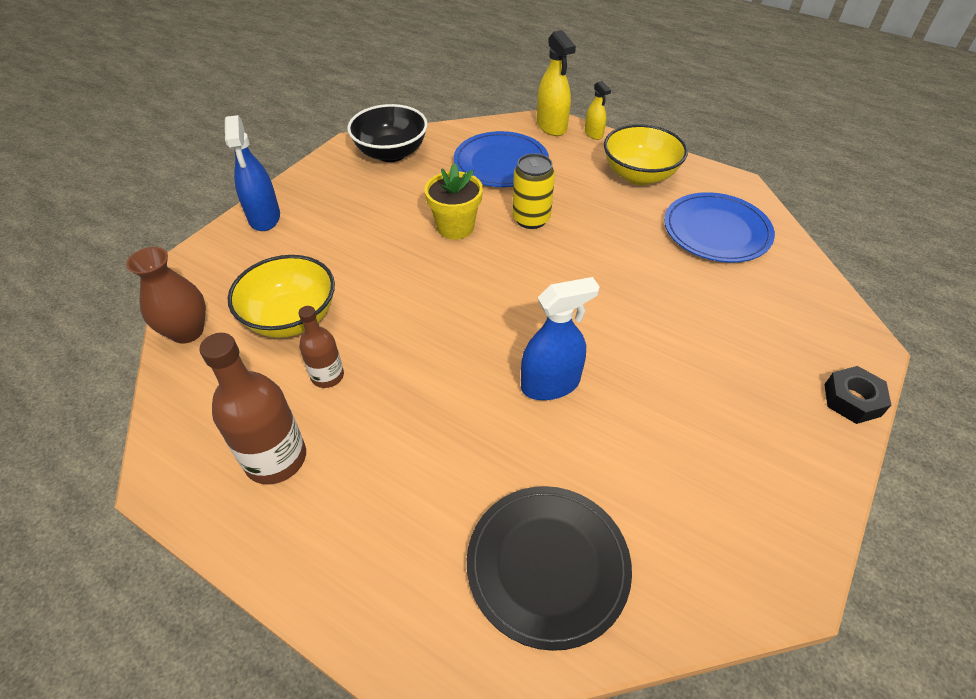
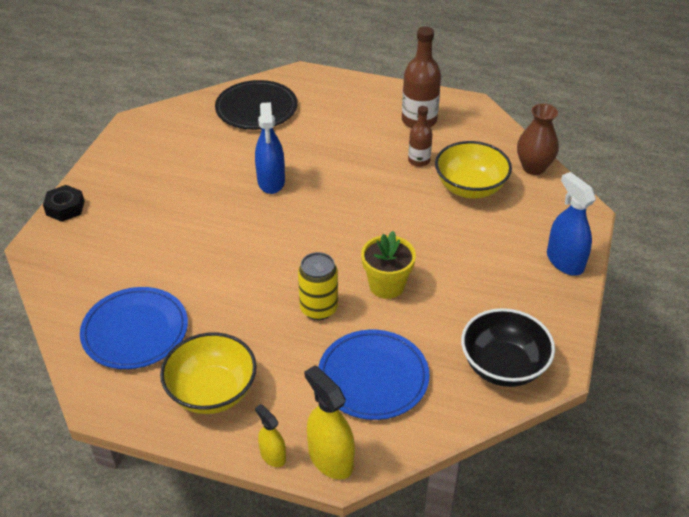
camera: 165 degrees right, 5 degrees down
blue spray bottle [521,277,600,400] -> blue spray bottle turned 60 degrees counterclockwise [255,102,285,194]

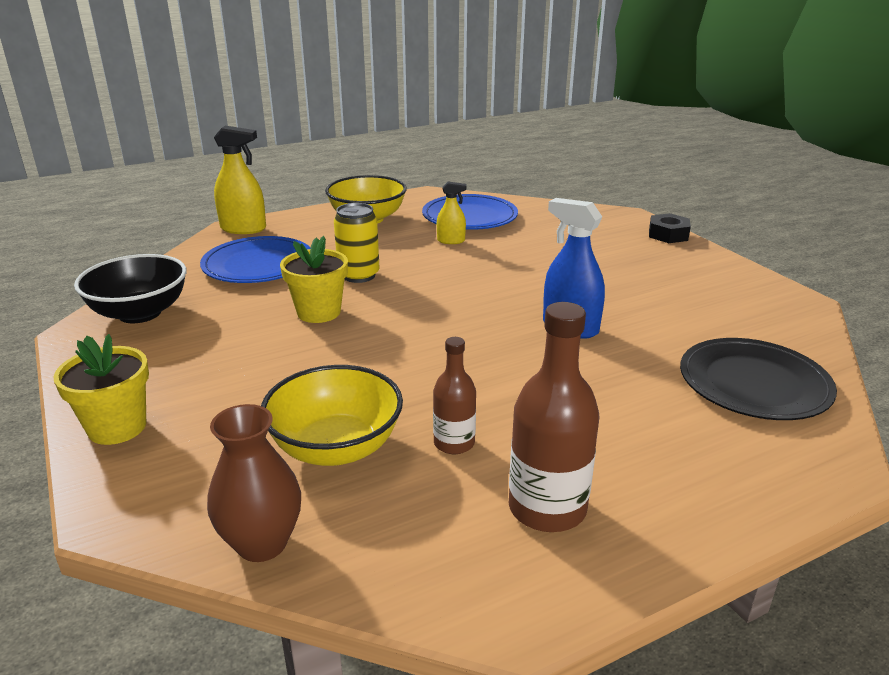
camera: 135 degrees right, 15 degrees down
yellow spray bottle [255,404,286,467] -> yellow spray bottle moved to [437,181,467,244]
blue spray bottle [547,172,596,275] -> yellow flower pot [53,334,149,445]

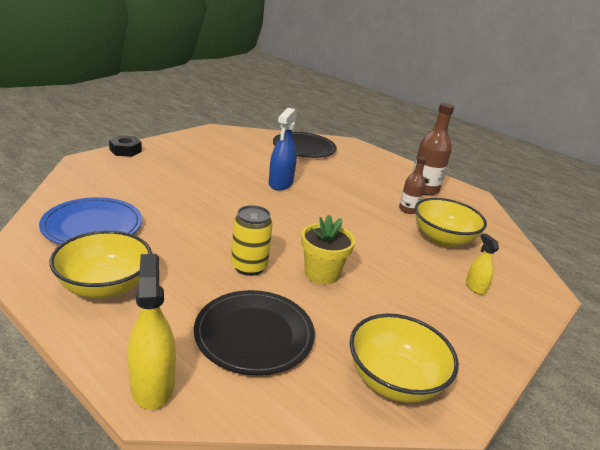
camera: 115 degrees left, 0 degrees up
yellow flower pot [53,334,149,445] -> none
black bowl [74,254,186,323] -> yellow bowl [350,314,459,403]
blue plate [200,236,310,283] -> black plate [194,290,315,375]
brown vase [207,404,301,562] -> none
yellow spray bottle [437,181,467,244] -> yellow spray bottle moved to [466,234,499,295]

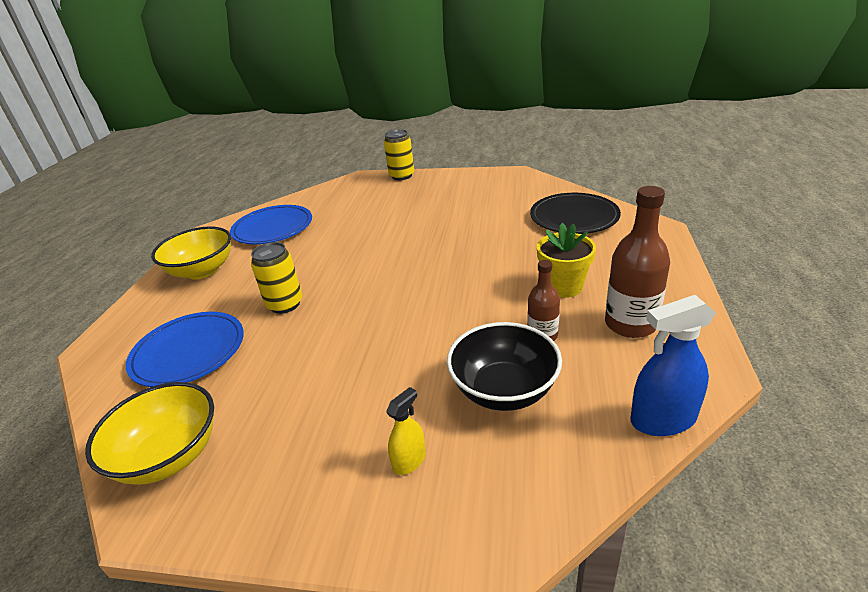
camera: 65 degrees right, 5 degrees up
black nut [109,135,142,157] -> yellow can [384,129,414,180]
yellow spray bottle [128,254,176,410] -> none
black plate [194,290,315,375] -> blue plate [126,312,244,387]
blue spray bottle [269,108,297,190] -> blue spray bottle moved to [630,295,716,436]
yellow flower pot [301,215,355,285] -> yellow flower pot moved to [537,223,596,298]
yellow bowl [415,198,487,247] -> black bowl [447,322,562,411]

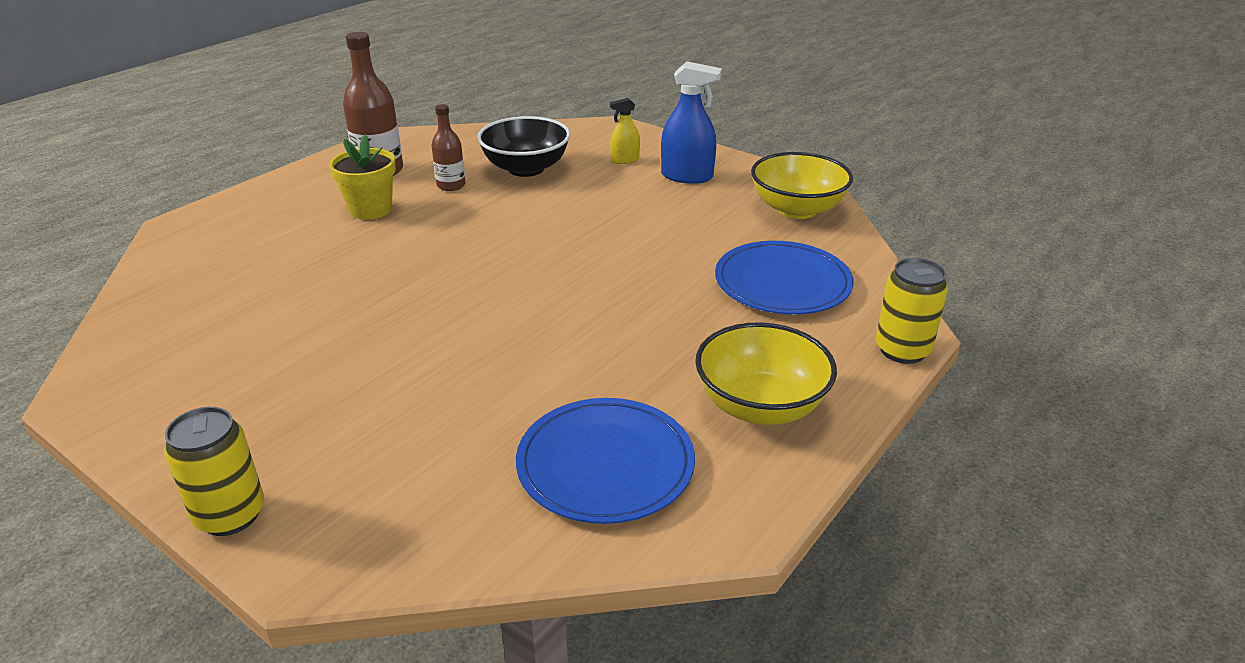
camera: 155 degrees left, 0 degrees up
yellow can [251,242,302,314] -> yellow can moved to [876,258,948,364]
black plate [530,193,621,234] -> none
blue spray bottle [630,295,716,436] -> blue spray bottle moved to [661,61,722,184]

